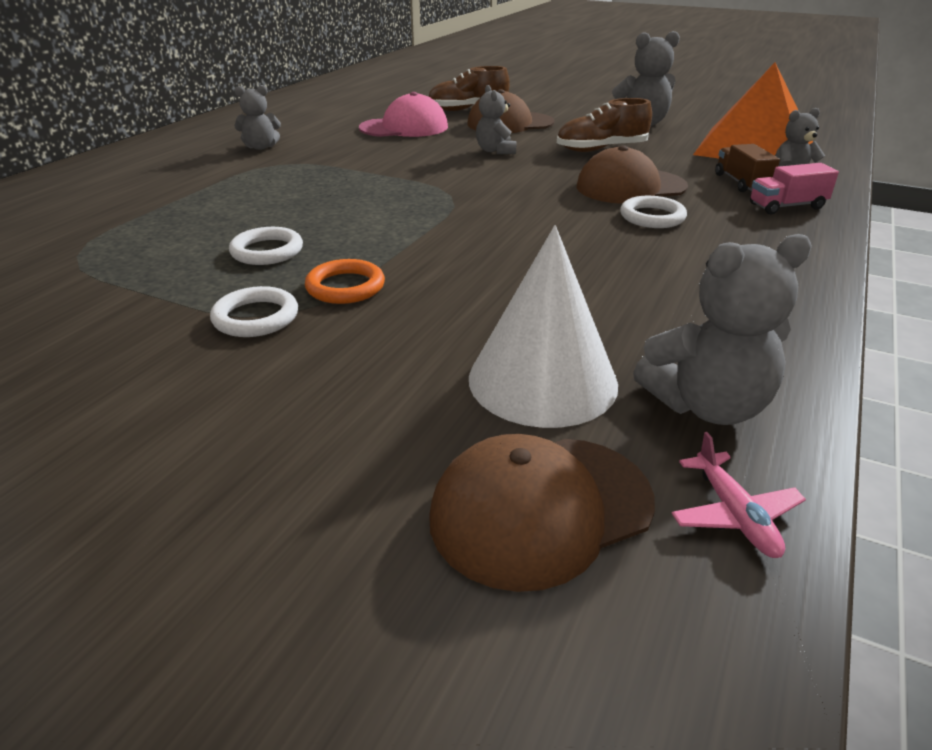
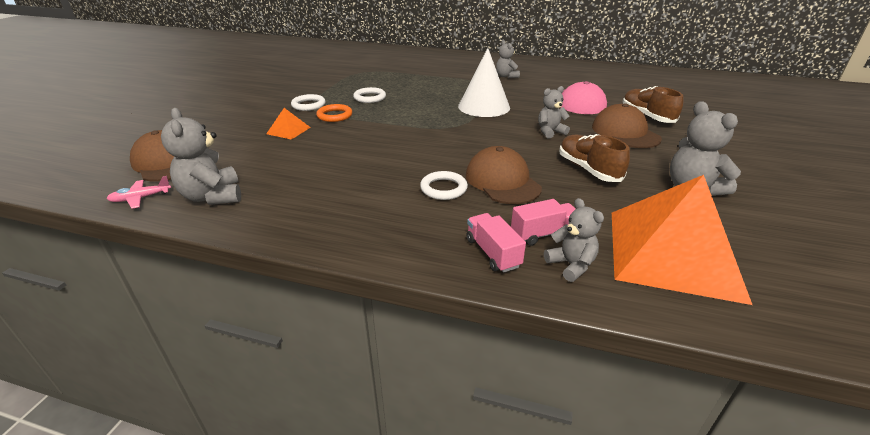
camera: 80 degrees right, 0 degrees up
white cone [469,225,618,428] -> white cone moved to [458,48,510,117]
brown truck [715,144,780,192] -> pink truck [511,199,575,246]
none -> orange pyramid [266,108,311,140]

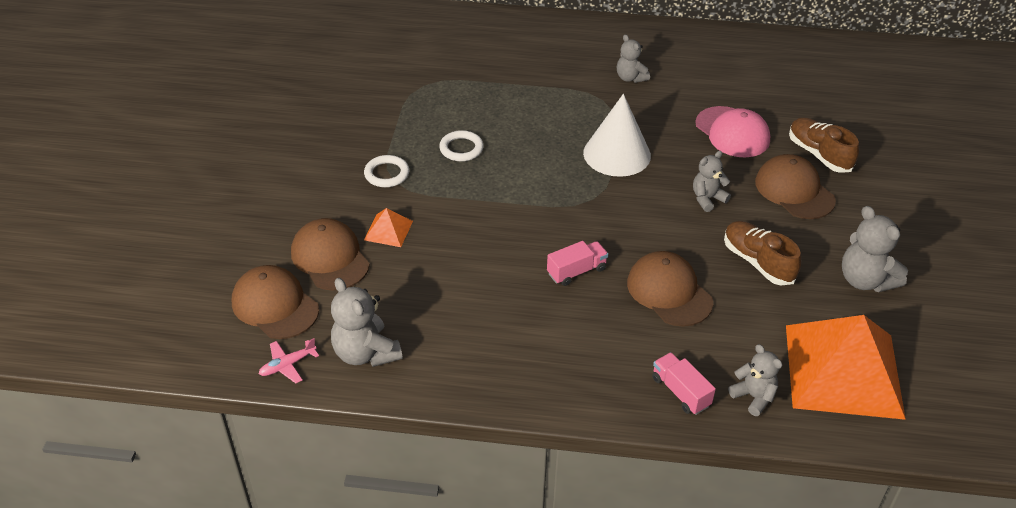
camera: 10 degrees left, 10 degrees up
orange ring [316,104,352,122] -> none
white ring [420,171,468,200] -> none
pink truck [511,199,575,246] -> pink truck moved to [547,241,608,286]
none -> brown cap [291,218,370,291]

